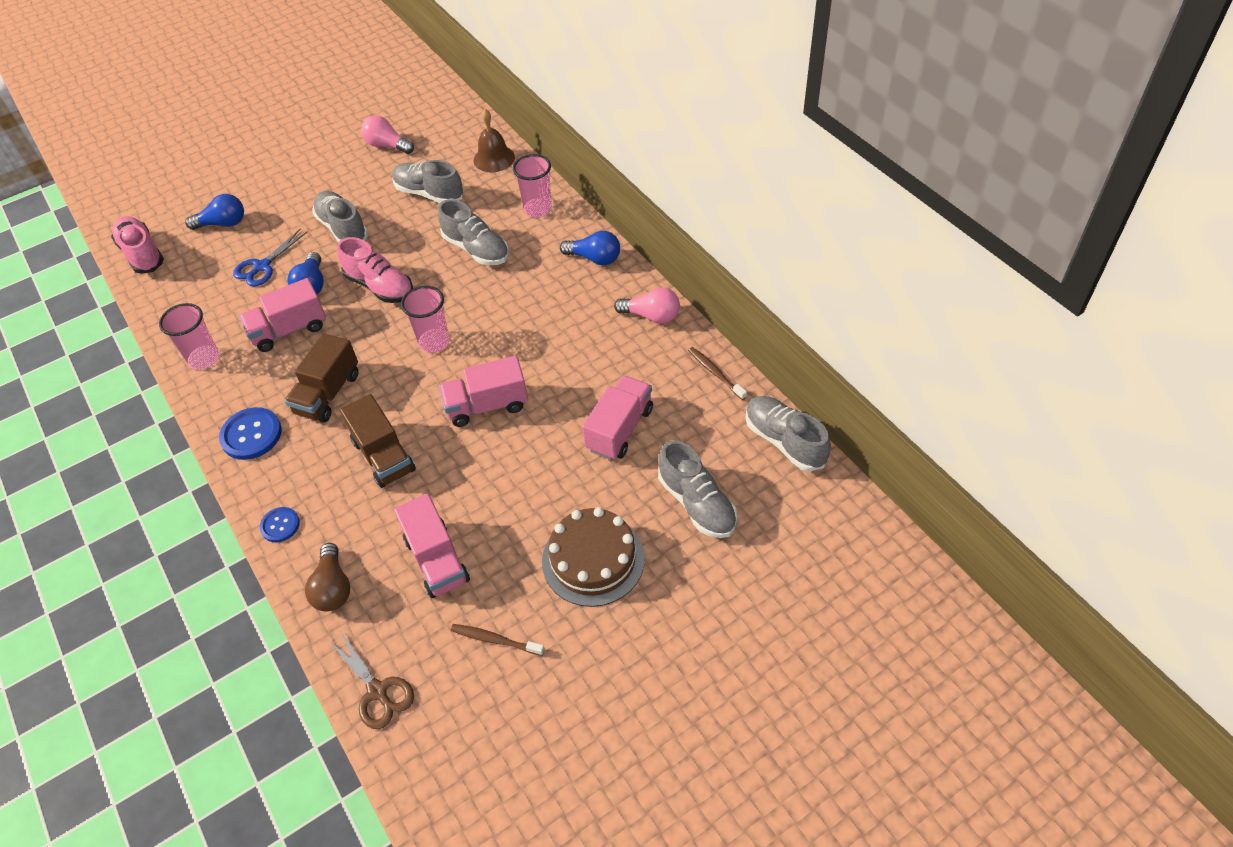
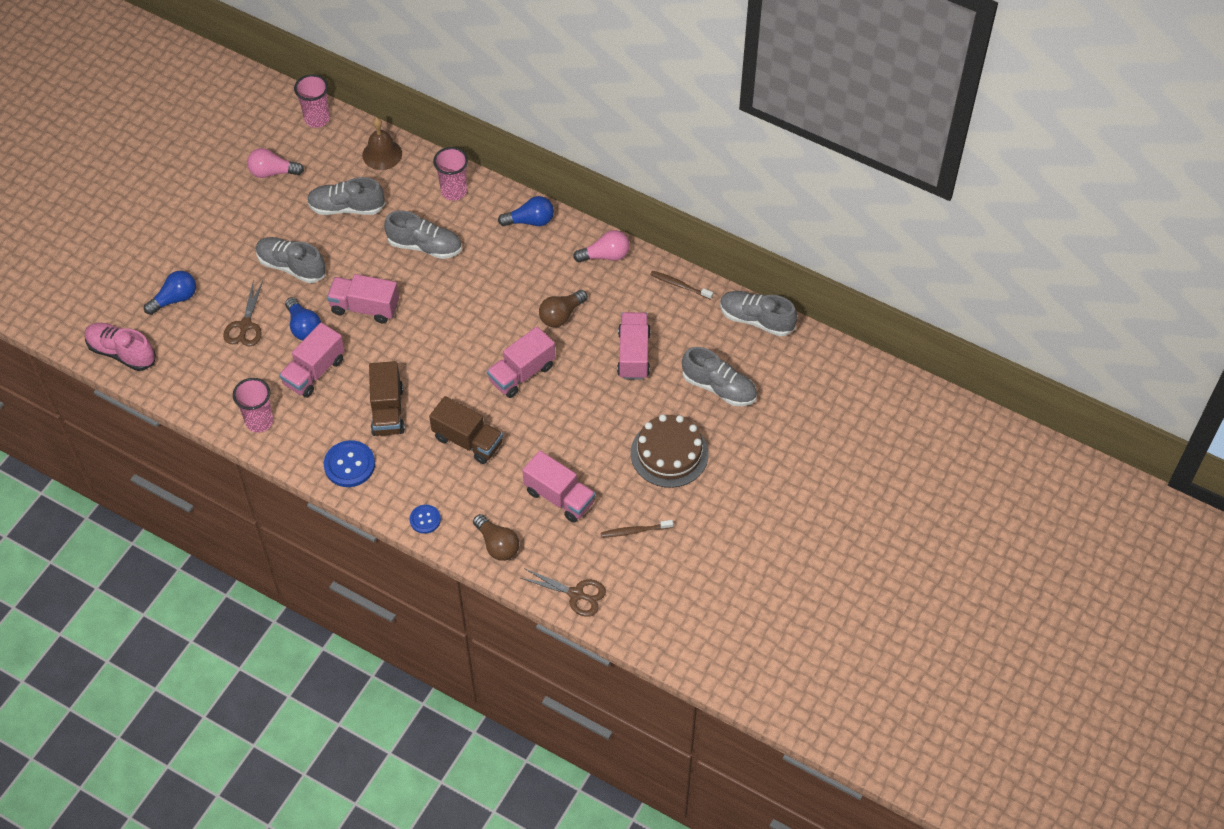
camera: 30 degrees left, 5 degrees up
blue scissors [233,229,307,287] -> brown scissors [223,280,263,347]
pink shoe [337,237,413,303] -> pink truck [327,274,399,323]
pink cup [401,286,450,353] -> pink cup moved to [294,74,330,128]
none -> brown light bulb [539,290,588,327]

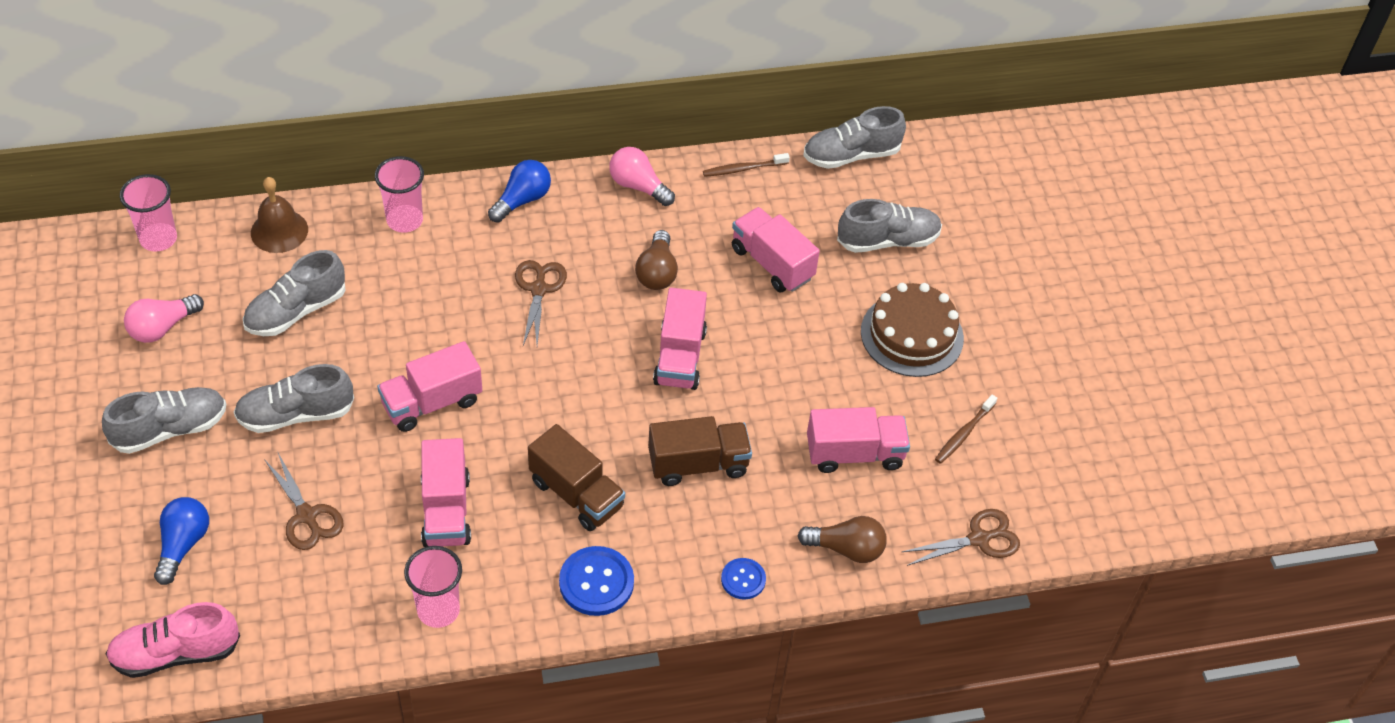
camera: 45 degrees left, 5 degrees down
blue light bulb [285,297,321,340] -> none
grey shoe [384,210,462,259] -> grey shoe moved to [102,387,226,454]
pink light bulb [573,230,630,262] -> pink light bulb turned 90 degrees counterclockwise [609,147,675,206]
none -> brown scissors [515,260,567,346]

